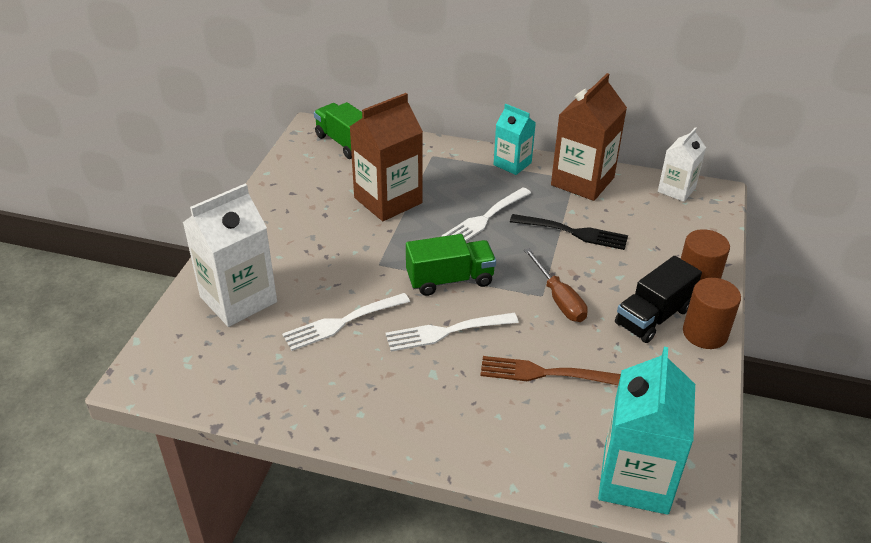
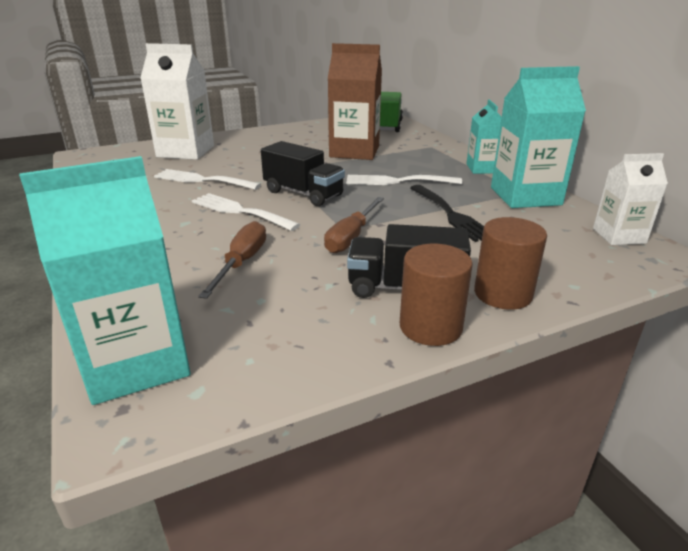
camera: 50 degrees right, 10 degrees down
green truck [406,234,496,296] -> black truck [261,141,345,206]
brown fork [480,356,621,385] -> brown screwdriver [198,221,266,299]
brown carton [551,73,627,201] -> turquoise carton [491,66,586,208]

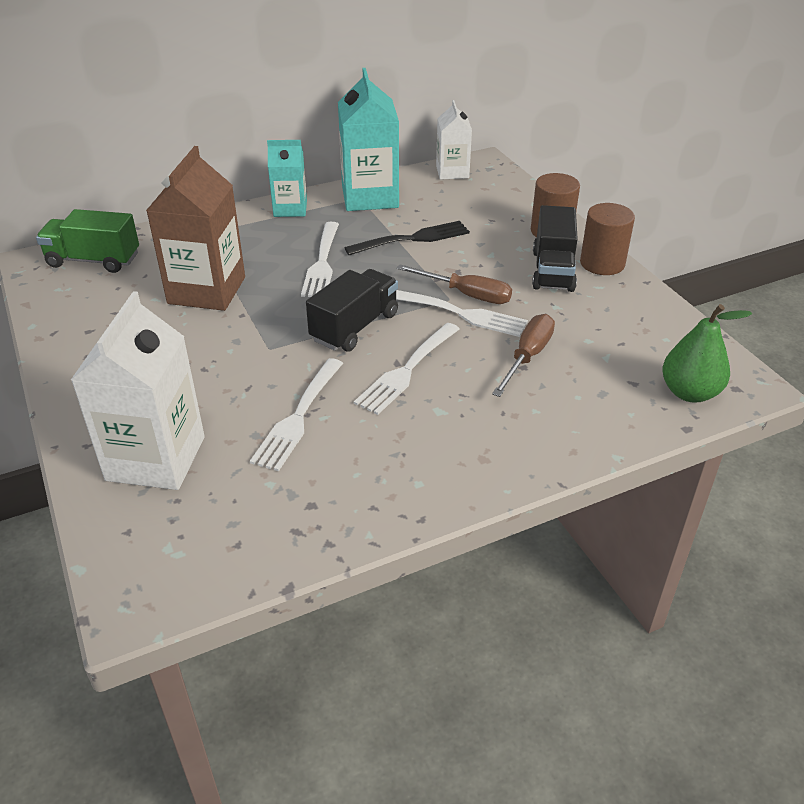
camera: 90 degrees left, 10 degrees up
turquoise carton [19,156,190,405] -> green pear [662,304,752,402]
brown screwdriver [198,221,266,299] -> brown screwdriver turned 105 degrees clockwise [492,314,555,397]
none -> white fork [396,290,528,337]

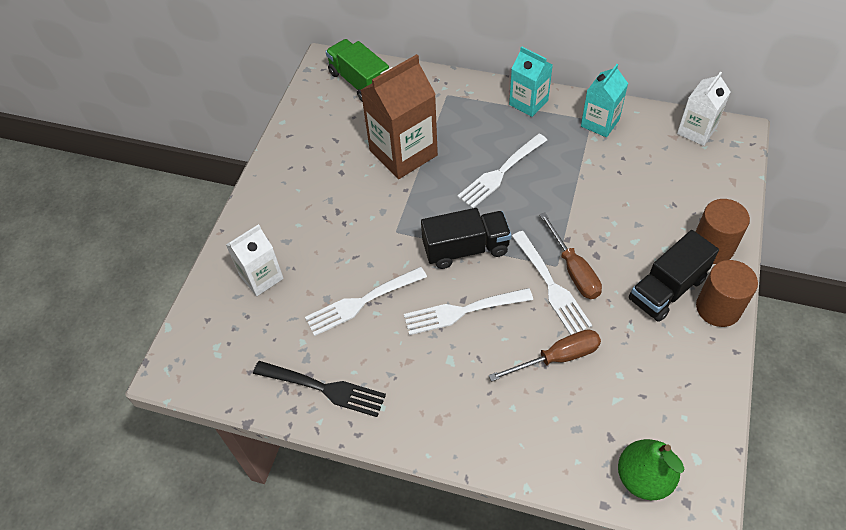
camera: 45 degrees right, 15 degrees up
white carton [71,291,205,490] -> white carton [226,224,284,296], size x0.59
turquoise carton [338,68,399,211] -> turquoise carton [581,64,628,137], size x0.59
black fork [344,221,470,255] -> black fork moved to [253,361,386,417]

